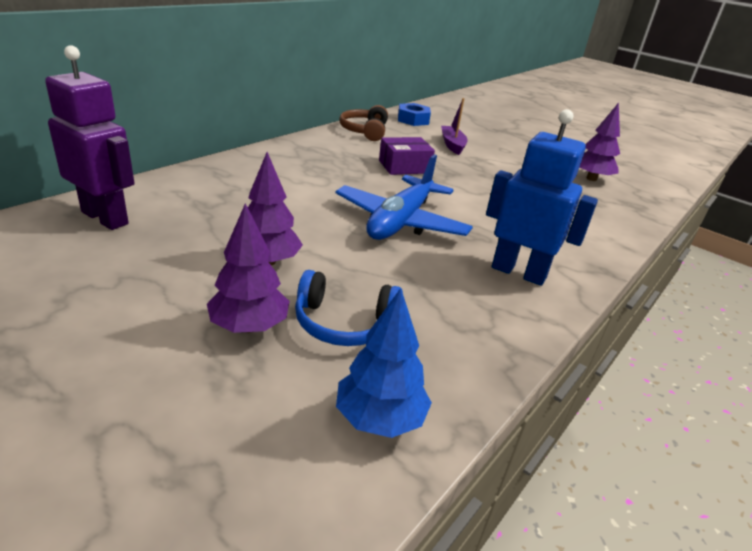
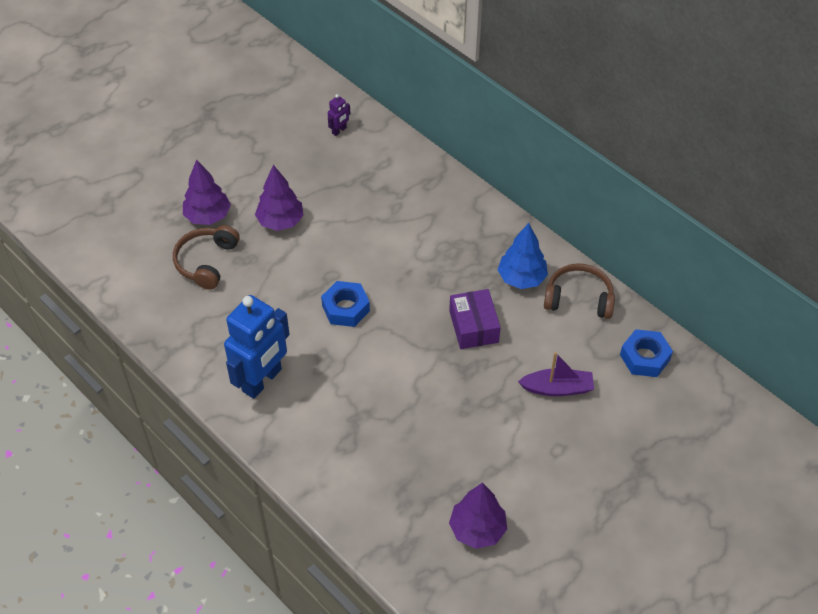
camera: 100 degrees right, 20 degrees up
purple robot [45,45,134,230] -> purple robot [328,94,350,136], size x0.42
blue headphones [295,270,403,346] -> brown headphones [173,225,240,290]
blue plane [335,154,473,240] -> blue nut [321,281,370,327]
blue tree [336,288,432,438] -> blue tree moved to [497,223,548,289]

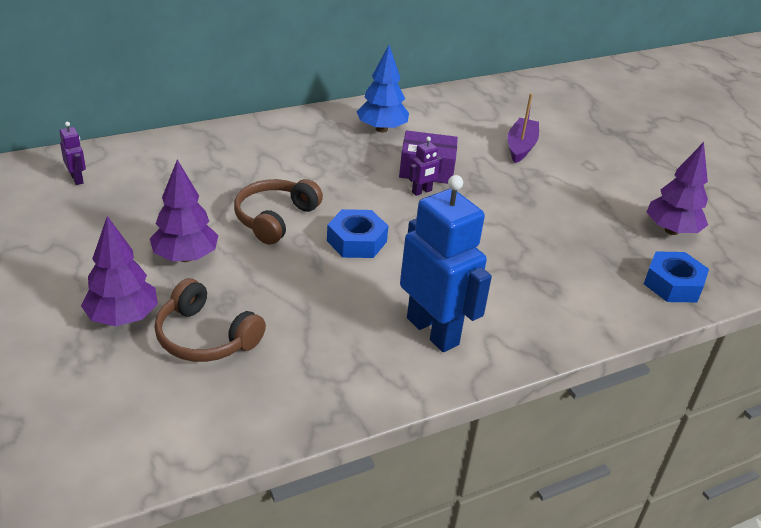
camera: 75 degrees left, 15 degrees down
brown headphones [544,263,615,319] -> brown headphones moved to [234,179,323,245]
blue nut [620,329,673,377] -> blue nut moved to [644,251,709,302]
none -> purple robot [409,137,443,196]

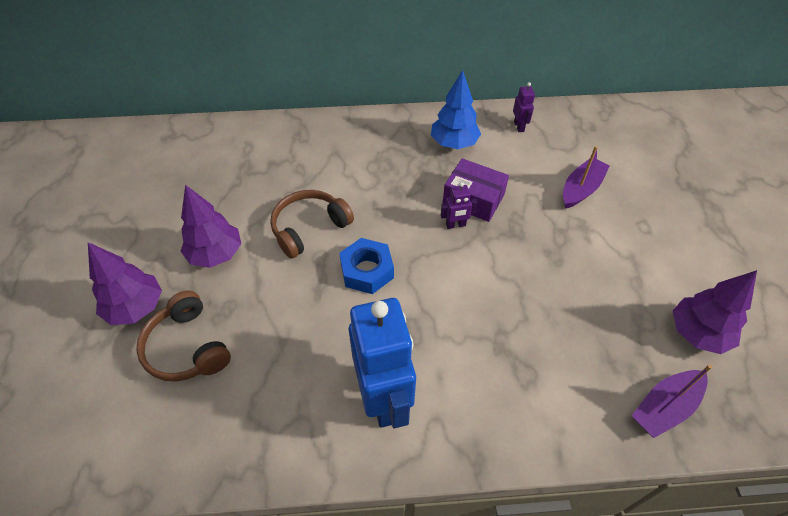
camera: 25 degrees right, 15 degrees up
purple robot [59,122,86,185] -> purple robot moved to [513,82,535,132]
blue nut [644,251,709,302] -> purple boat [632,365,712,438]

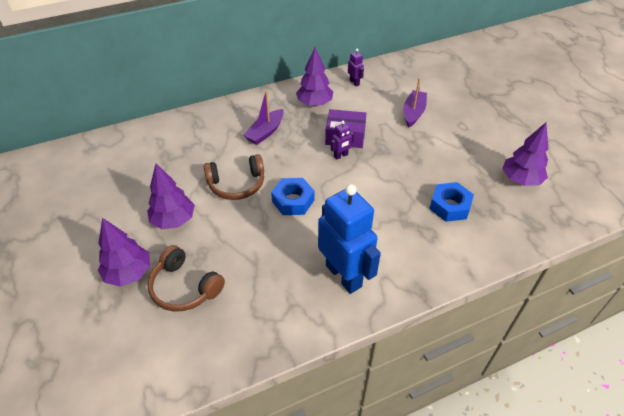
camera: 20 degrees left, 5 degrees down
brown headphones [270,190,354,259] -> brown headphones turned 135 degrees counterclockwise [204,154,264,200]
blue tree [431,70,481,149] -> purple tree [296,47,333,107]
purple boat [632,365,712,438] -> purple boat moved to [243,91,284,145]
none -> blue nut [429,182,474,222]

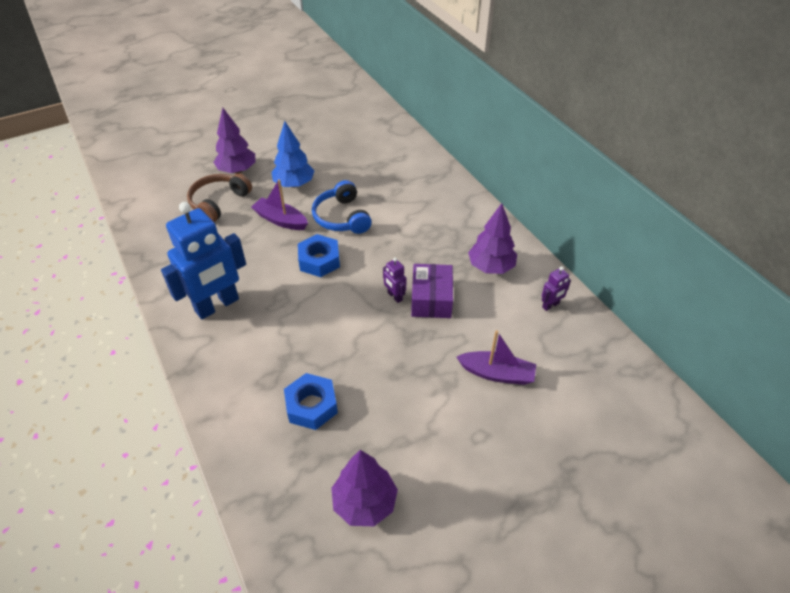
camera: 85 degrees right, 0 degrees up
purple tree [147,164,195,229] -> blue tree [271,121,315,188]
brown headphones [204,154,264,200] -> blue headphones [312,180,372,234]
purple boat [243,91,284,145] -> purple boat moved to [251,179,308,230]

